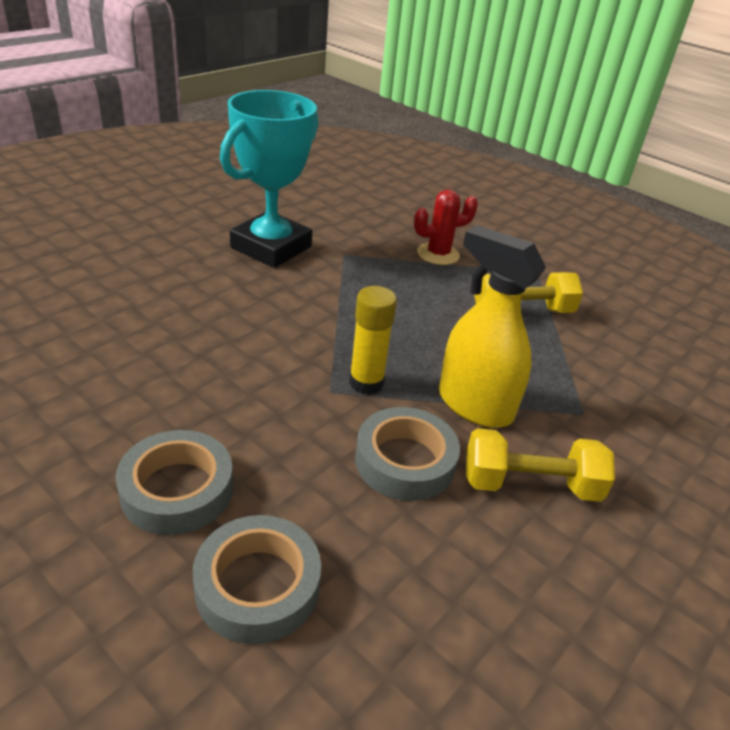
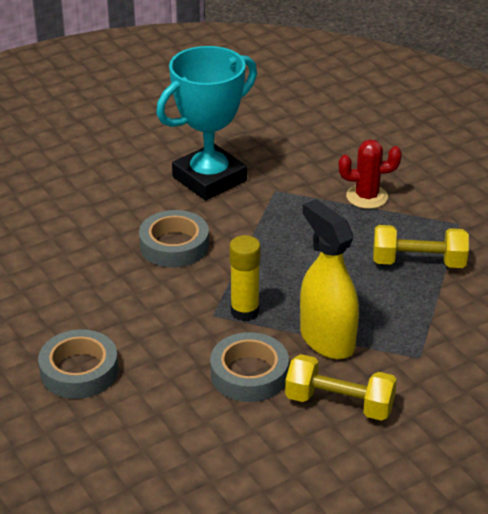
camera: 20 degrees right, 0 degrees up
grey tape [193,515,321,644] -> grey tape moved to [139,210,209,268]

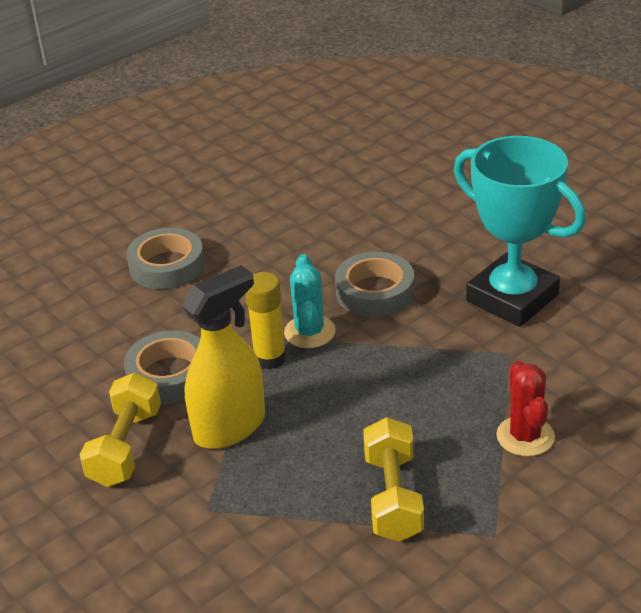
camera: 85 degrees right, 0 degrees up
none -> turquoise cactus [284,254,336,348]

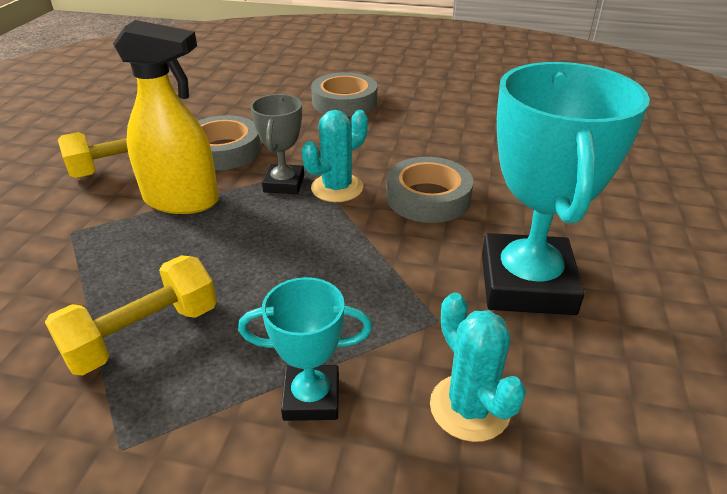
camera: 50 degrees right, 0 degrees up
yellow glue stick [245,272,286,370] -> grey trophy [250,94,304,194]
red cactus [496,361,555,457] -> turquoise trophy [238,277,372,421]
none -> turquoise cactus [430,293,526,442]

